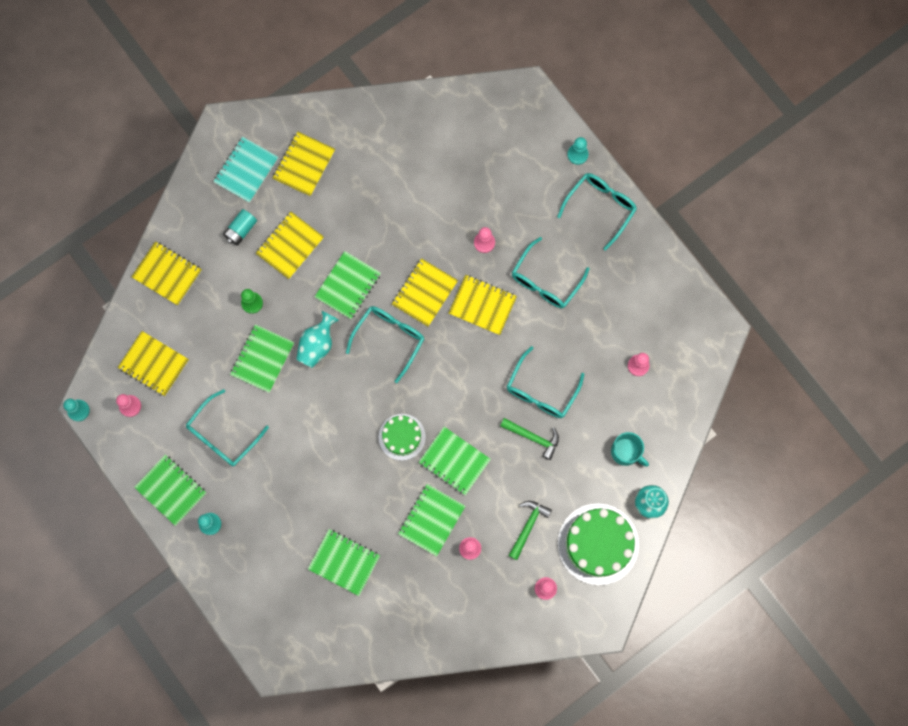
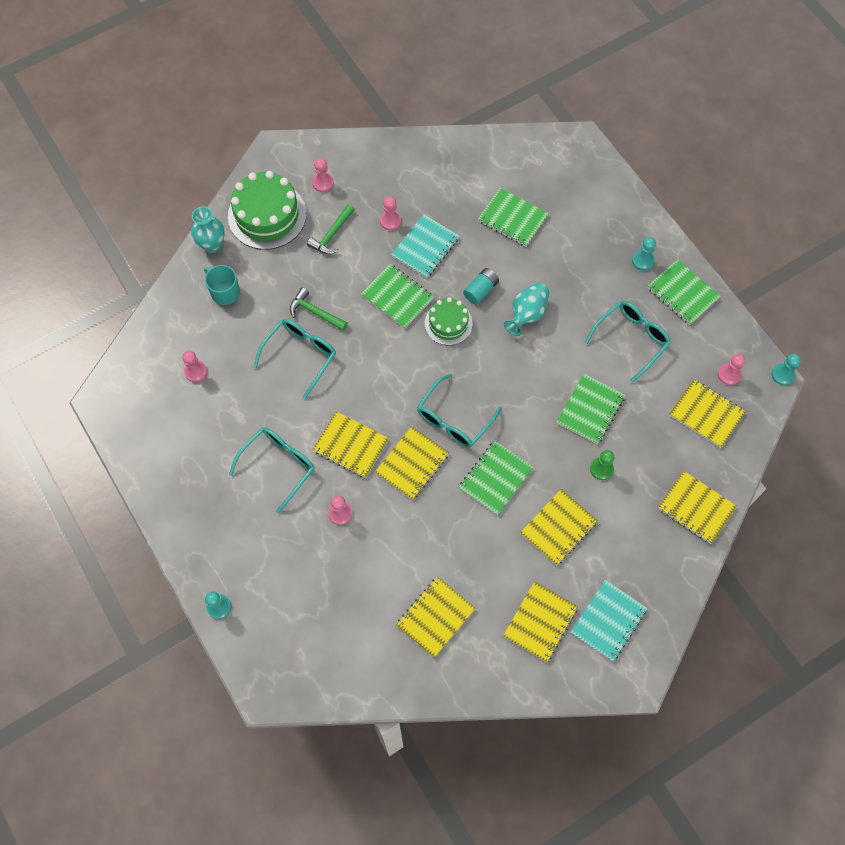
camera: 175 degrees left, 10 degrees down
turquoise battery [223,209,257,246] -> turquoise battery moved to [463,268,499,305]
turquoise vase [296,311,339,368] -> turquoise vase moved to [504,282,550,336]
green notebook [398,484,466,556] -> turquoise notebook [391,214,459,278]
turquoise glasses [557,173,637,251] -> none
none -> yellow notebook [396,577,476,658]

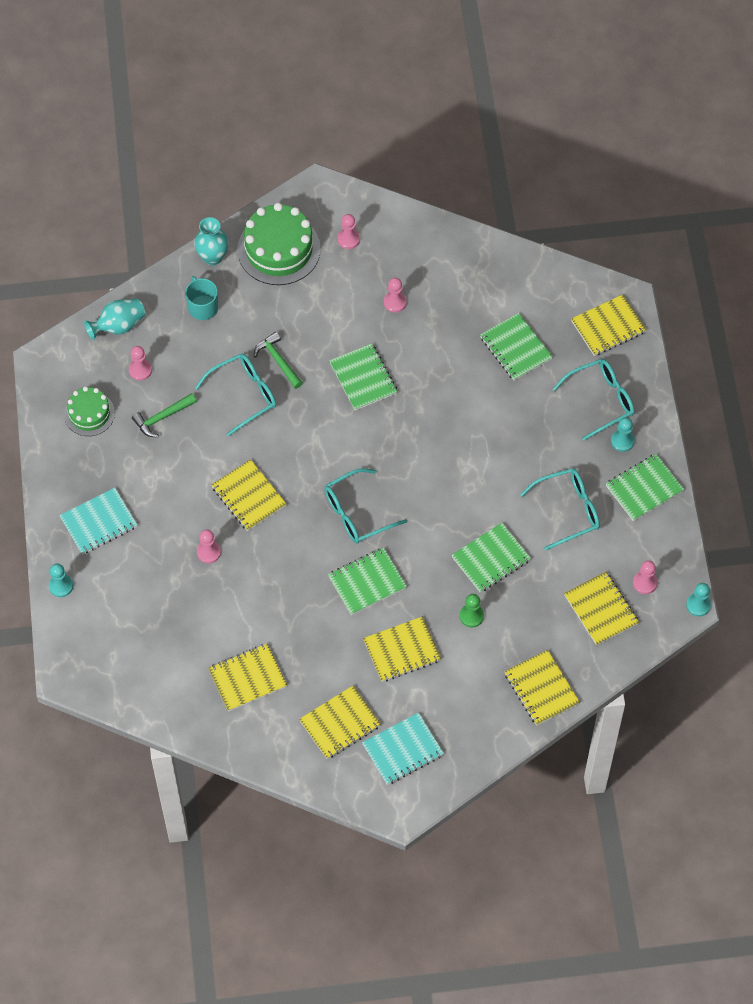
camera: 25 degrees right, 5 degrees down
turquoise glasses [229,427,315,513] -> turquoise glasses moved to [553,359,635,440]
green hammer [307,204,355,254] -> green hammer moved to [132,393,197,437]
yellow notebook [375,426,450,500] -> yellow notebook moved to [571,295,647,356]
turquoise notebook [391,214,459,278] -> turquoise notebook moved to [59,488,137,555]
green cake [425,297,473,345] -> green cake moved to [64,386,115,436]
turquoise battery [463,268,499,305] -> none
turquoise vase [504,282,550,336] -> turquoise vase moved to [84,298,146,340]
green notebook [648,259,721,325] -> green notebook turned 75 degrees clockwise [606,454,684,521]

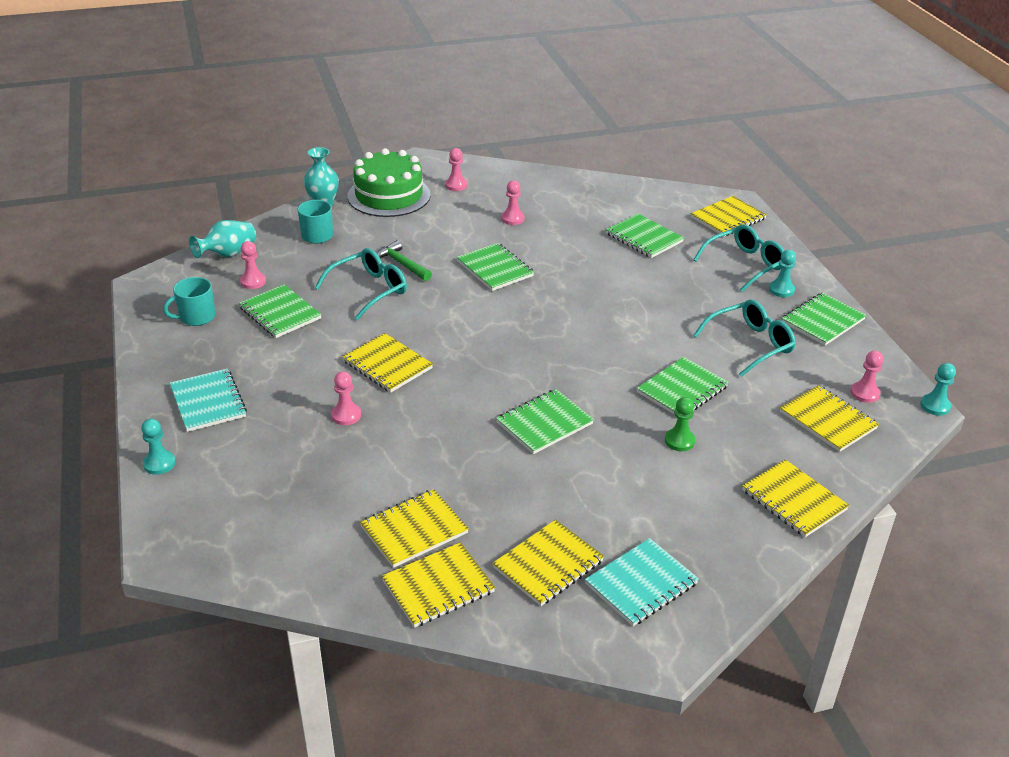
camera: 10 degrees left, 25 degrees down
turquoise notebook [59,488,137,555] -> turquoise notebook turned 75 degrees counterclockwise [170,369,247,432]
green cake [64,386,115,436] -> turquoise mug [163,277,215,326]
green hammer [132,393,197,437] -> green notebook [239,284,322,338]
turquoise glasses [324,468,407,543] -> none
yellow notebook [363,617,441,682] -> yellow notebook moved to [381,542,495,628]

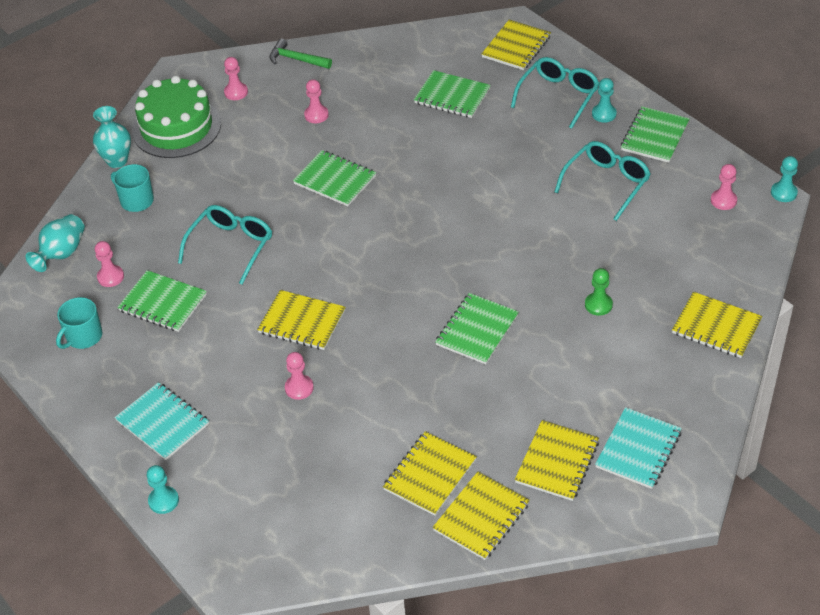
camera: 20 degrees left, 10 degrees up
green hammer [377,240,432,281] -> green hammer moved to [269,39,332,69]
green notebook [637,357,729,415] -> none
yellow notebook [780,385,879,452] -> none

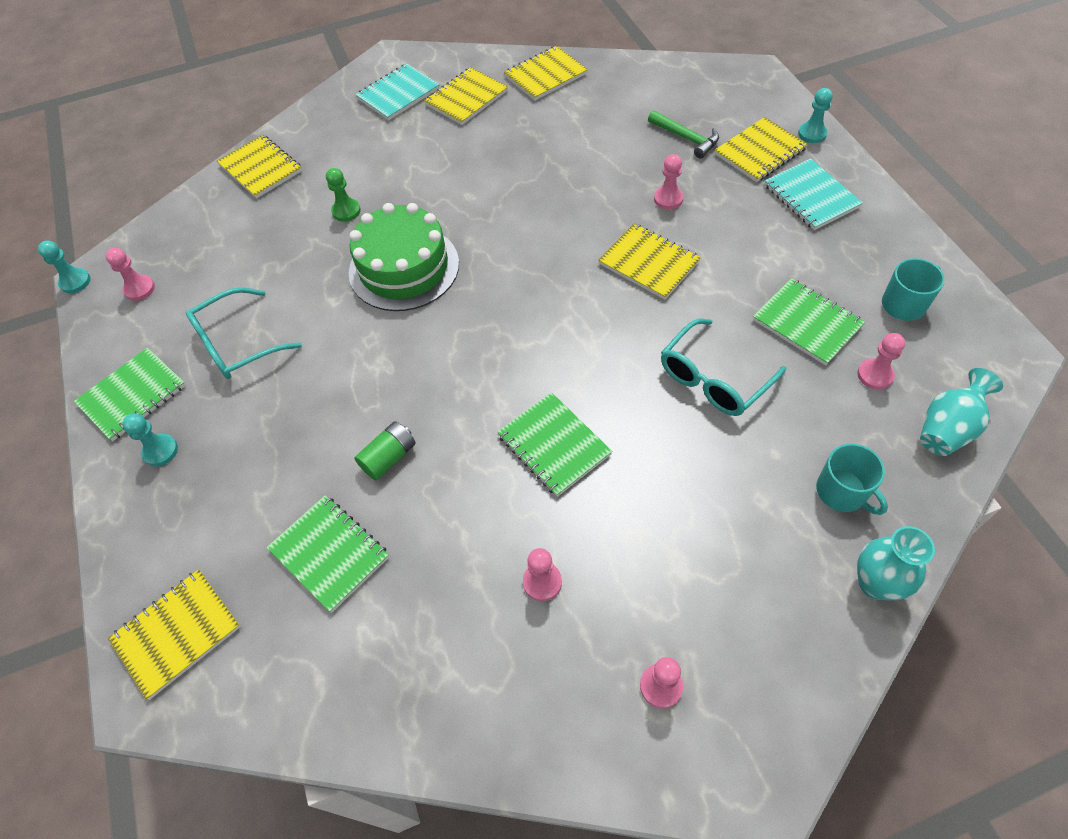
camera: 160 degrees left, 10 degrees up
green cake [132,76,221,158] -> green cake moved to [349,203,459,311]
green hammer [269,39,332,69] -> green hammer moved to [648,110,719,159]
yellow notebook [383,431,477,516] -> yellow notebook moved to [715,117,808,182]
green notebook [435,293,519,364] -> none
turquoise glasses [511,57,599,129] -> none
none -> green battery [355,421,416,480]

